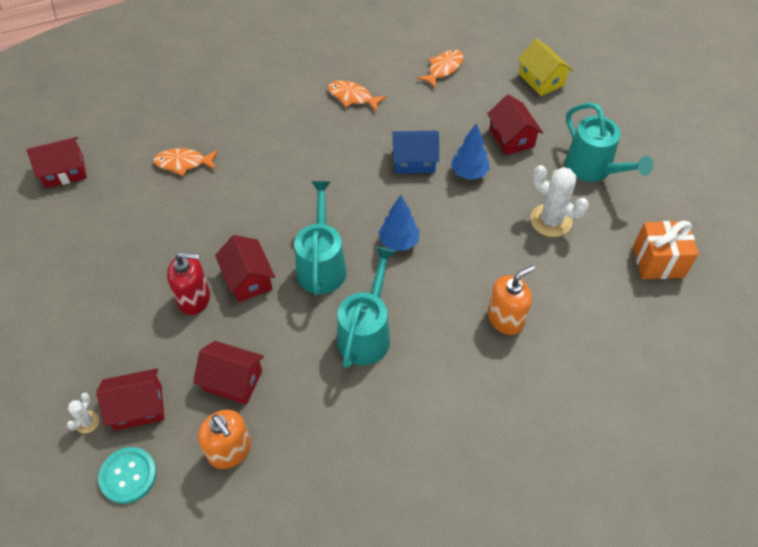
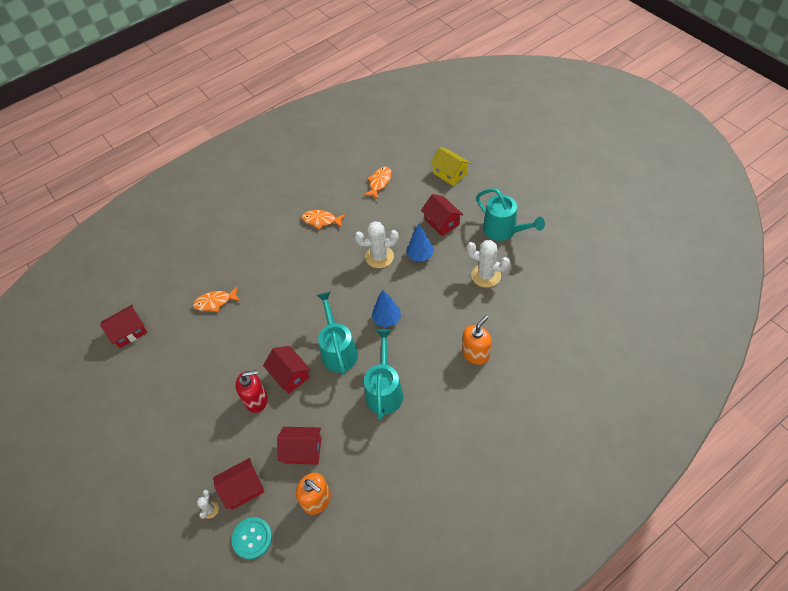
camera: 10 degrees left, 0 degrees up
blue house [392,130,439,174] -> white cactus [355,221,399,268]
orange gift [633,221,699,279] -> none

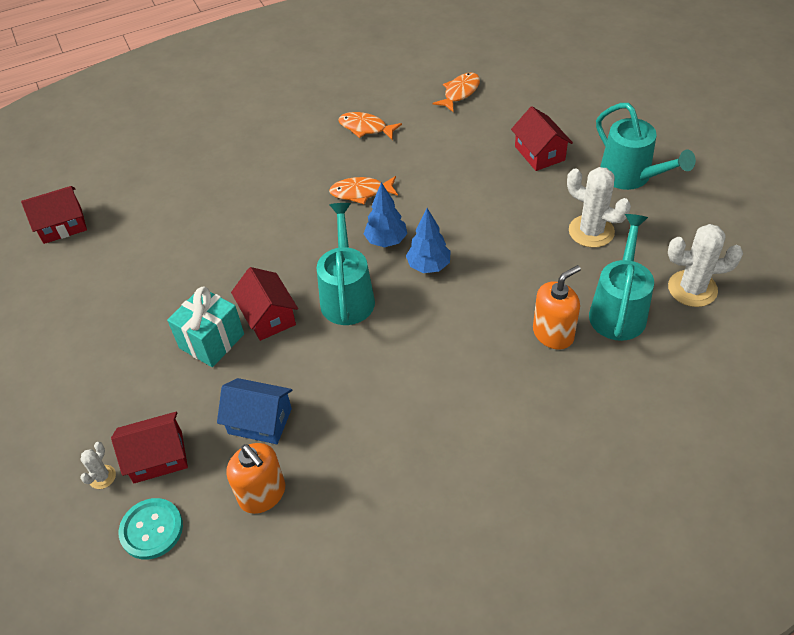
camera: 10 degrees right, 5 degrees down
orange fish [193,286,240,312] -> orange fish moved to [329,176,398,204]
red soap dispenser [235,370,268,413] -> turquoise gift [167,286,244,367]
red house [277,427,321,465] -> blue house [217,378,292,444]
white cactus [355,221,399,268] -> white cactus moved to [668,224,743,307]
turquoise watering can [364,329,403,420] -> turquoise watering can moved to [589,214,654,341]
blue tree [407,224,434,262] -> blue tree moved to [364,182,407,247]
yellow house [430,147,471,186] -> none

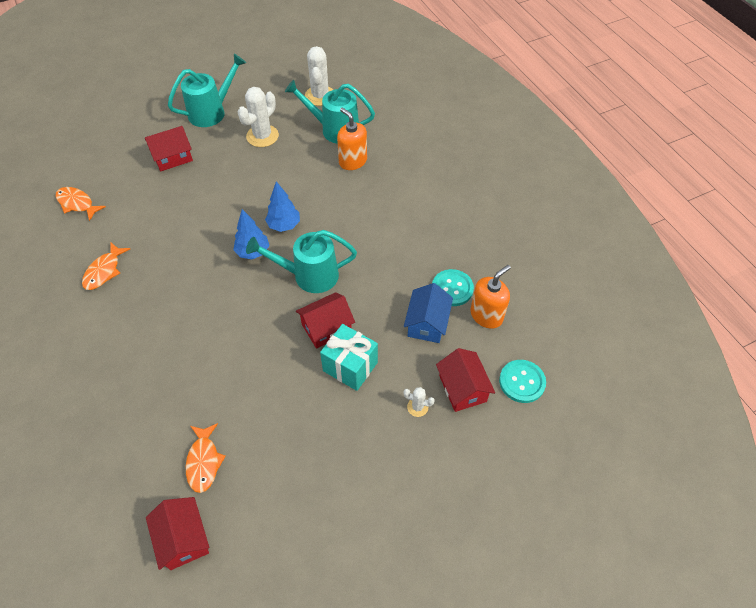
camera: 95 degrees left, 5 degrees up
white cactus [80,442,116,489] -> white cactus moved to [403,387,435,417]
orange fish [329,176,398,204] -> orange fish moved to [186,423,226,493]
none -> turquoise button [432,269,474,306]

